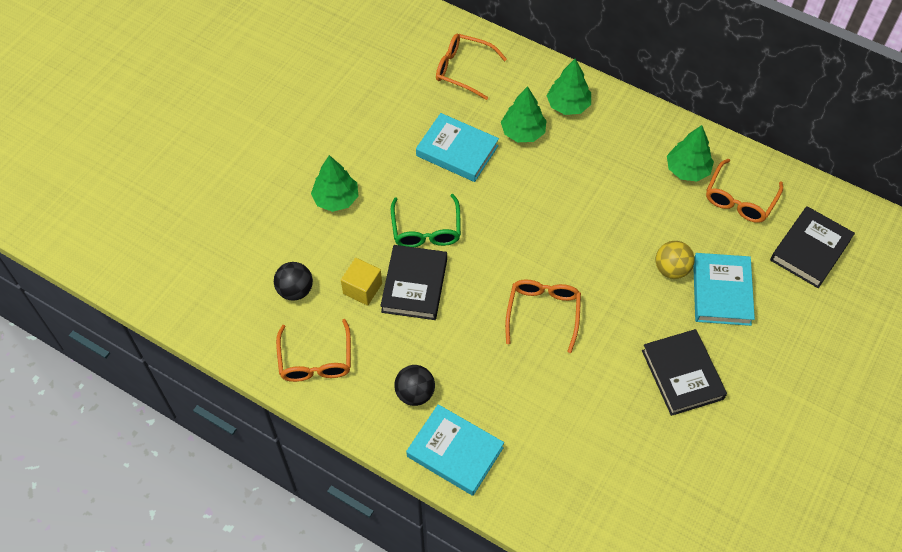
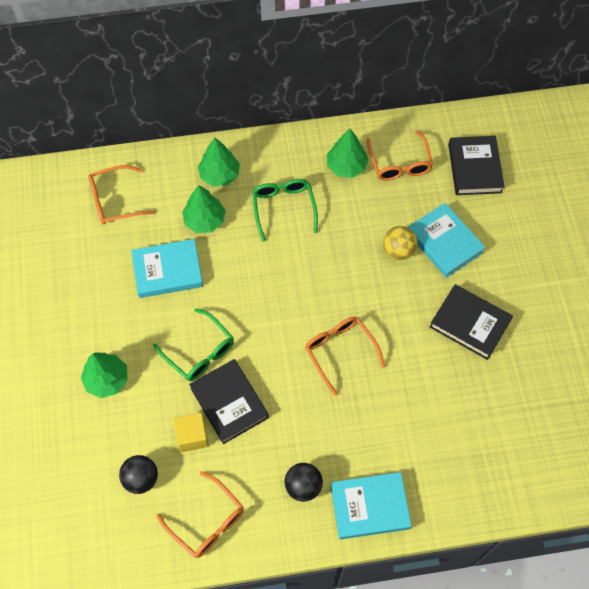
camera: 40 degrees left, 5 degrees up
none -> green glasses [252,179,318,242]

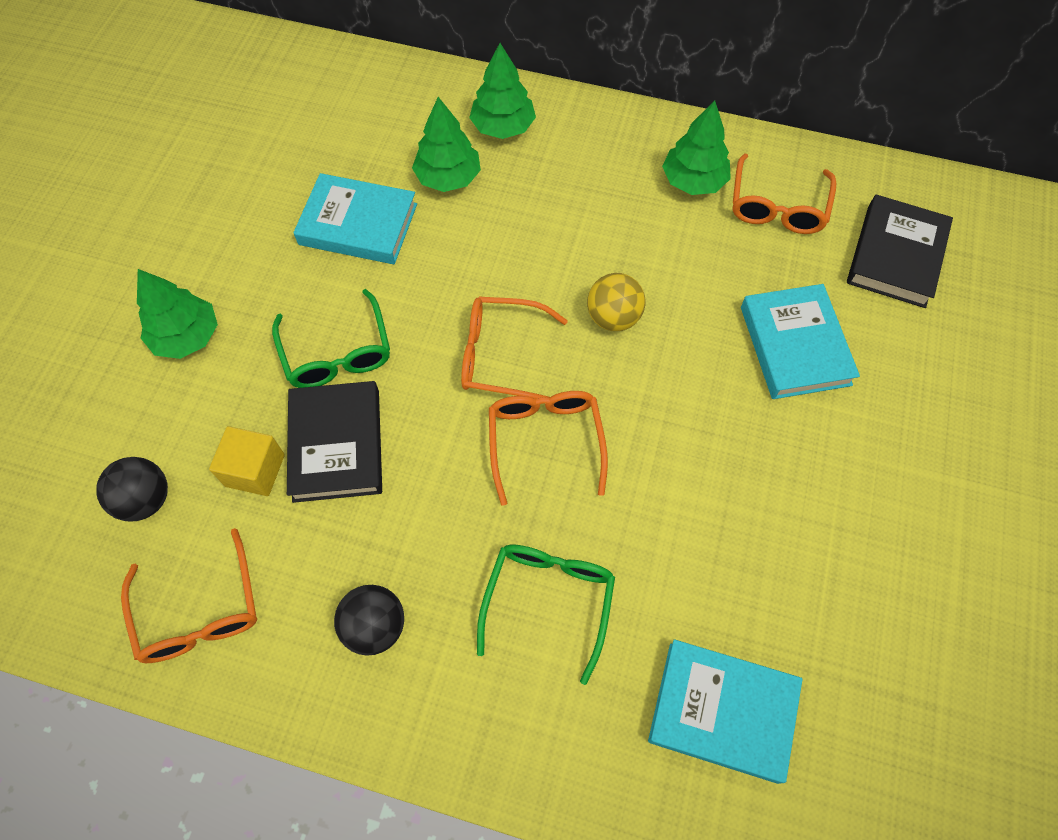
camera: 25 degrees right, 0 degrees up
orange glasses [88,165,155,225] -> orange glasses moved to [461,297,568,399]
green glasses [252,179,318,242] -> green glasses moved to [477,545,615,685]
turquoise book [330,472,412,539] -> turquoise book moved to [648,639,803,784]
yellow ball [383,226,417,260] -> yellow ball moved to [587,273,645,331]
black book [430,284,513,360] -> none

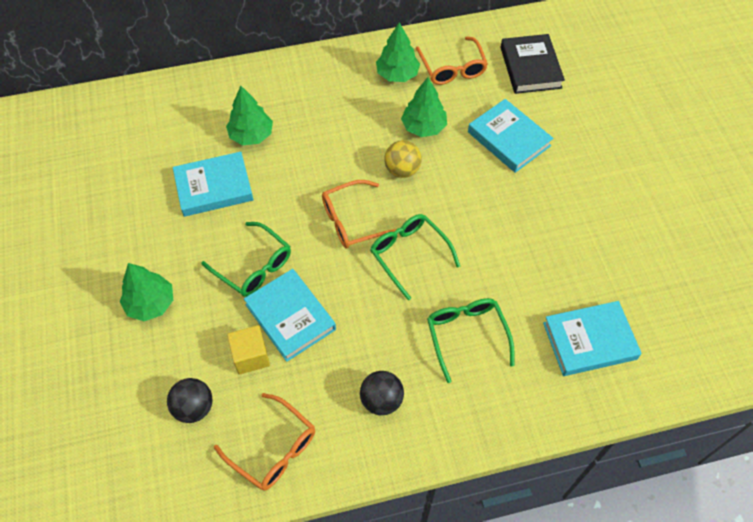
camera: 30 degrees left, 5 degrees down
black book [287,381,382,503] -> turquoise book [244,269,336,362]
green tree [469,43,536,139] -> green tree moved to [401,77,447,137]
orange glasses [489,391,608,506] -> green glasses [370,214,460,300]

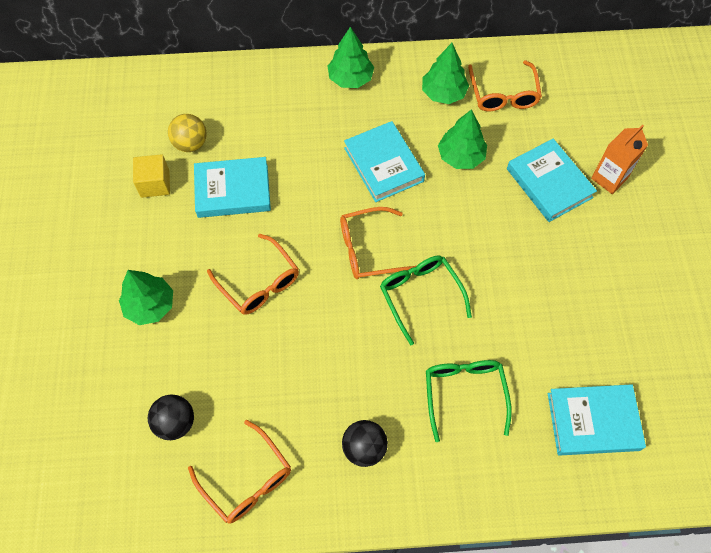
camera: 10 degrees right, 5 degrees up
green glasses [201,222,291,297] -> orange glasses [207,234,299,315]
green tree [226,86,273,145] -> green tree moved to [328,27,374,88]
yellow cube [227,325,270,375] -> yellow cube moved to [133,154,170,198]
turquoise book [244,269,336,362] -> turquoise book moved to [344,121,425,202]
yellow ball [384,140,422,178] -> yellow ball moved to [168,114,207,152]
black book [501,34,565,94] -> none
none -> orange carton [591,125,648,194]

